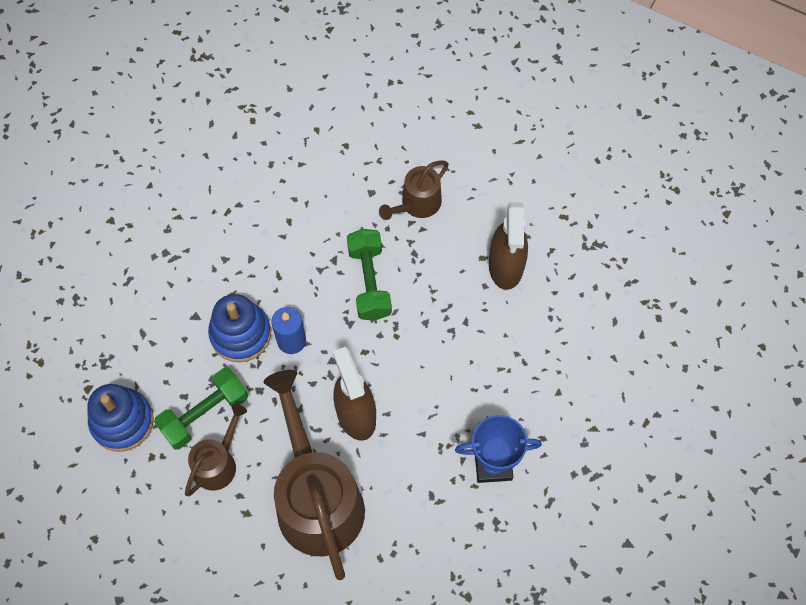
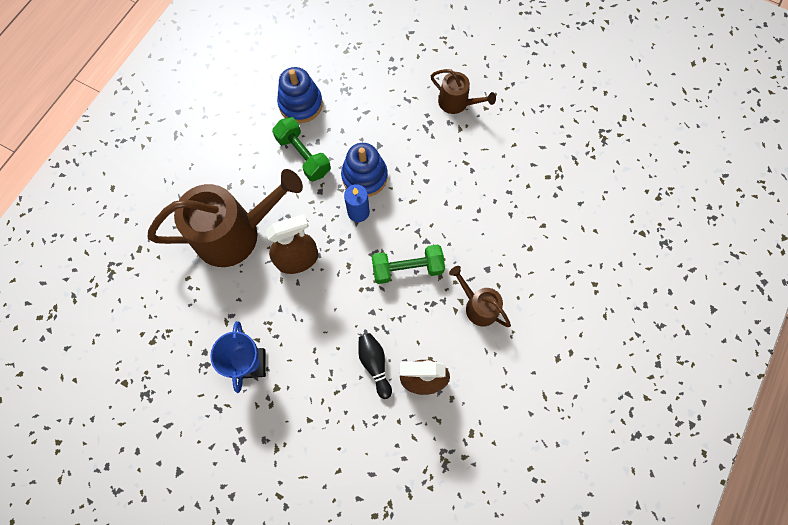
camera: 90 degrees right, 5 degrees up
brown watering can [185,404,247,496] -> brown watering can moved to [431,69,496,114]
none -> black bowling pin [358,333,392,399]

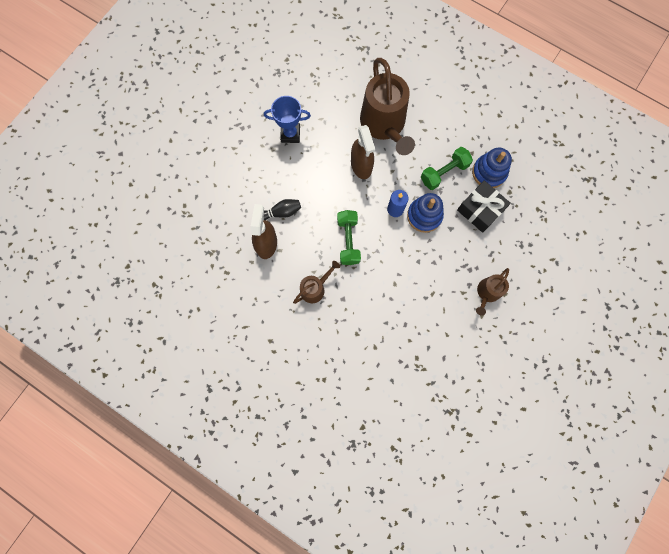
camera: 95 degrees right, 5 degrees up
none -> black gift [457,180,511,233]

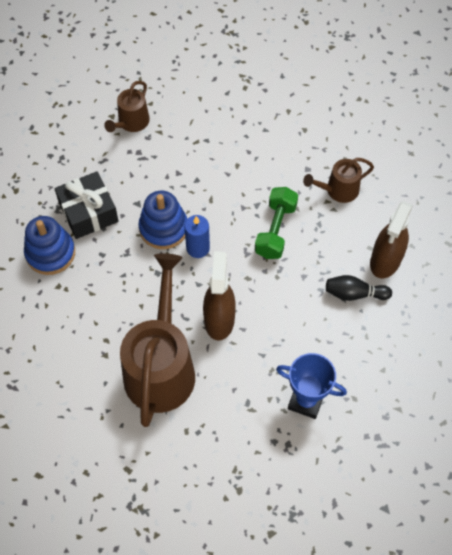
camera: 160 degrees left, 15 degrees down
green dumbbell [421,147,473,190] -> none
brown watering can [476,268,509,316] -> brown watering can turned 150 degrees clockwise [104,81,150,132]

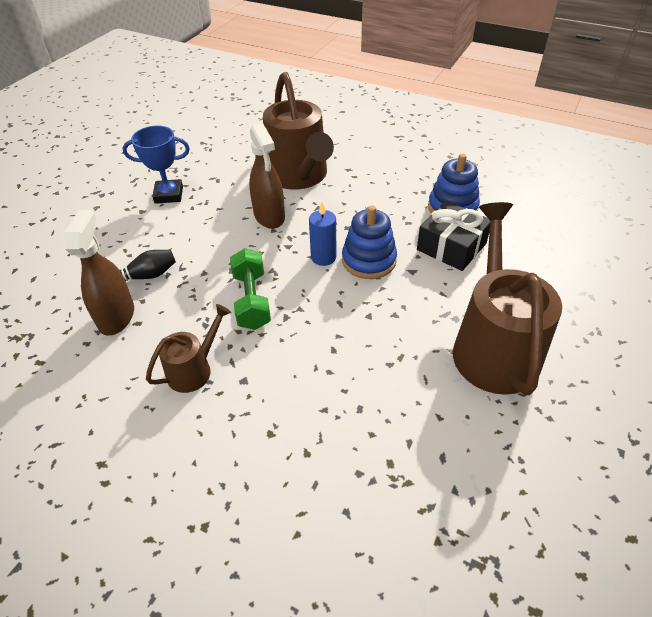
camera: 155 degrees right, 15 degrees down
brown watering can [104,81,150,132] -> brown watering can [453,202,562,395], size x2.00

